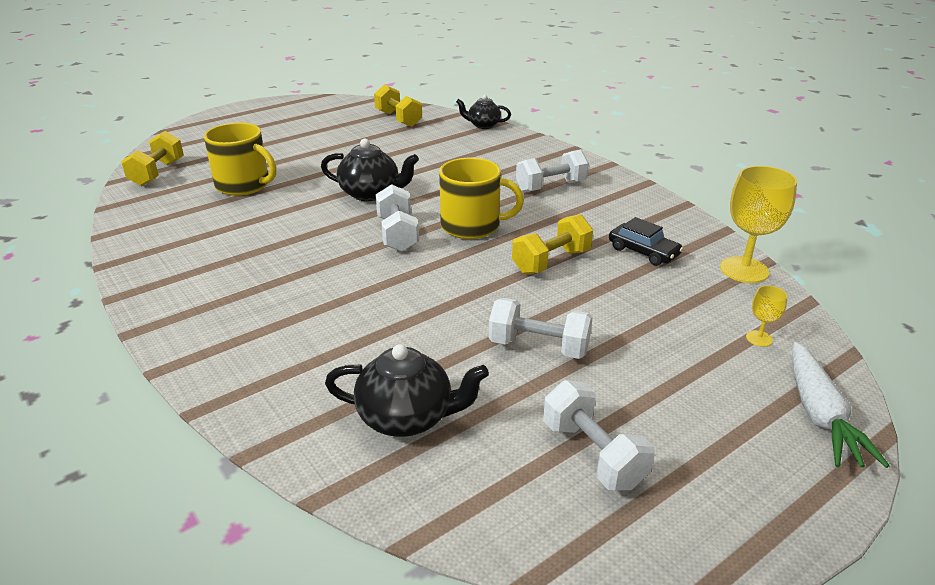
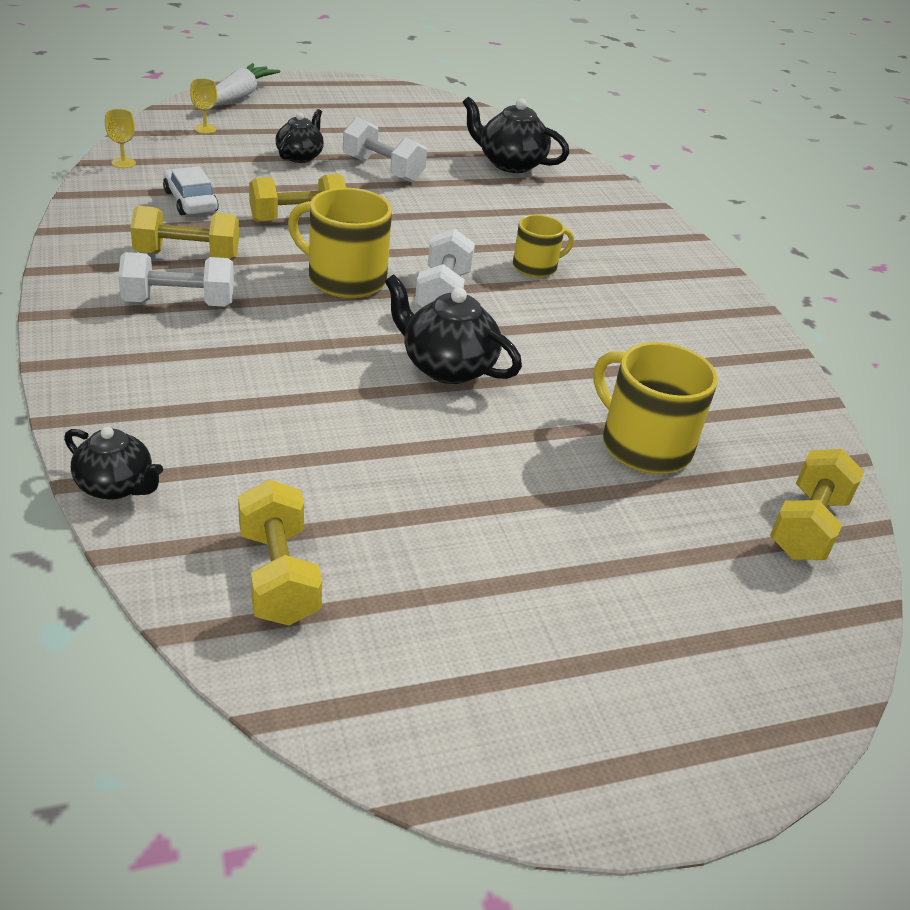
camera: 165 degrees left, 5 degrees up
white dumbbell [543,380,655,490] -> none
black car [609,217,683,266] -> white car [163,166,219,215]
yellow goblet [720,166,797,283] -> yellow goblet [105,109,136,168], size x0.47
none -> yellow dumbbell [130,206,239,260]
none -> black teapot [275,109,324,163]
none -> yellow mug [513,215,574,278]

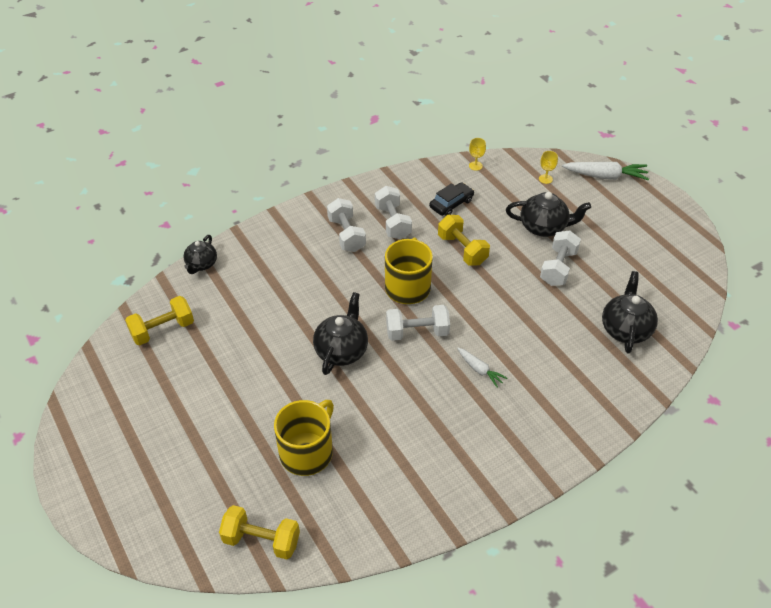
camera: 80 degrees right, 10 degrees up
yellow dumbbell [130,206,239,260] -> white dumbbell [375,186,412,239]
white car [163,166,219,215] -> black car [429,182,474,216]
black teapot [275,109,324,163] -> black teapot [506,192,591,237], size x1.52
yellow mug [513,215,574,278] -> white carrot [457,348,507,388]

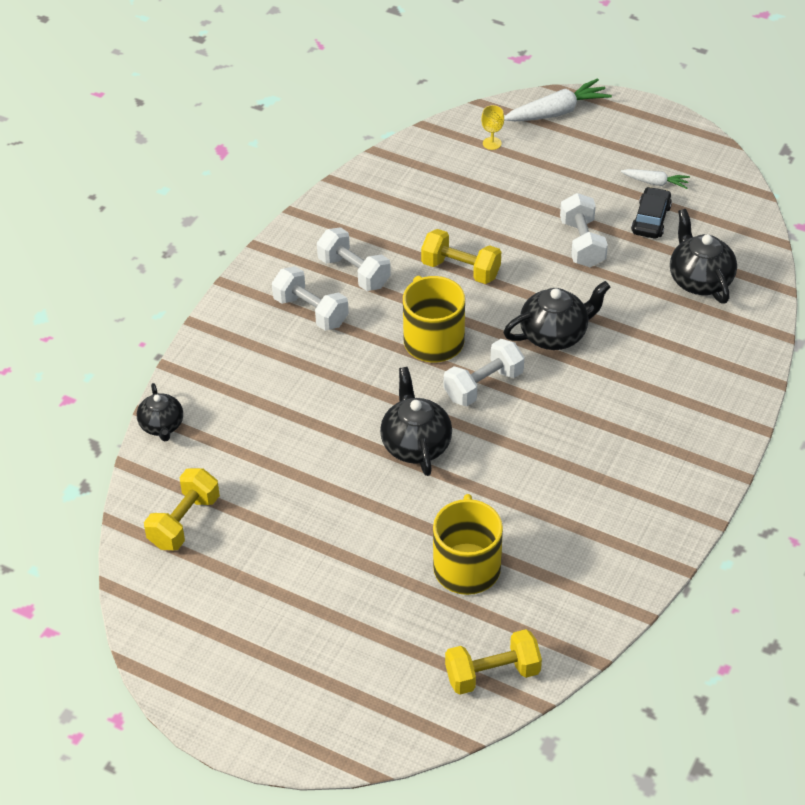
camera: 30 degrees left, 0 degrees up
black car [429,182,474,216] -> black car moved to [631,187,672,239]
white carrot [457,348,507,388] -> white carrot moved to [621,169,690,189]
yellow goblet [469,138,486,171] -> none
black teapot [506,192,591,237] -> black teapot moved to [504,281,610,350]

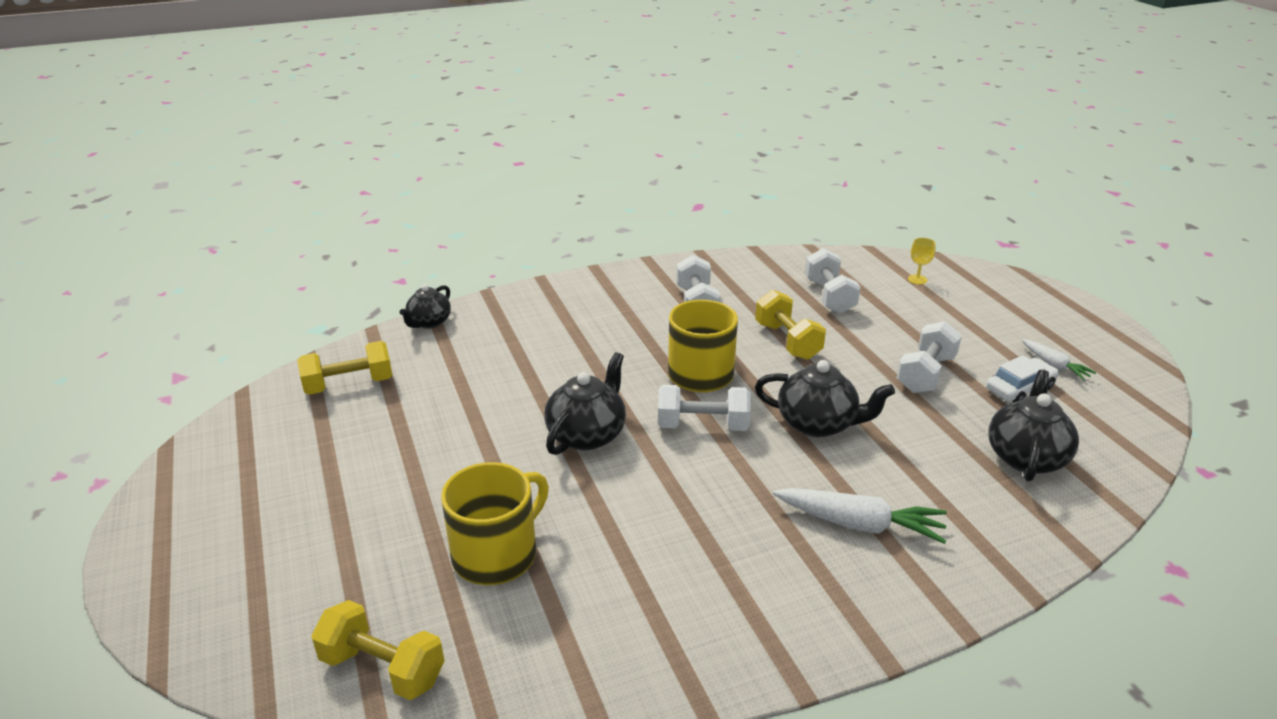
camera: 40 degrees right, 15 degrees down
white dumbbell [272,266,349,331] -> white dumbbell moved to [805,248,861,314]
white carrot [504,78,612,121] -> white carrot moved to [773,488,947,544]
black car [631,187,672,239] -> white car [986,355,1059,402]

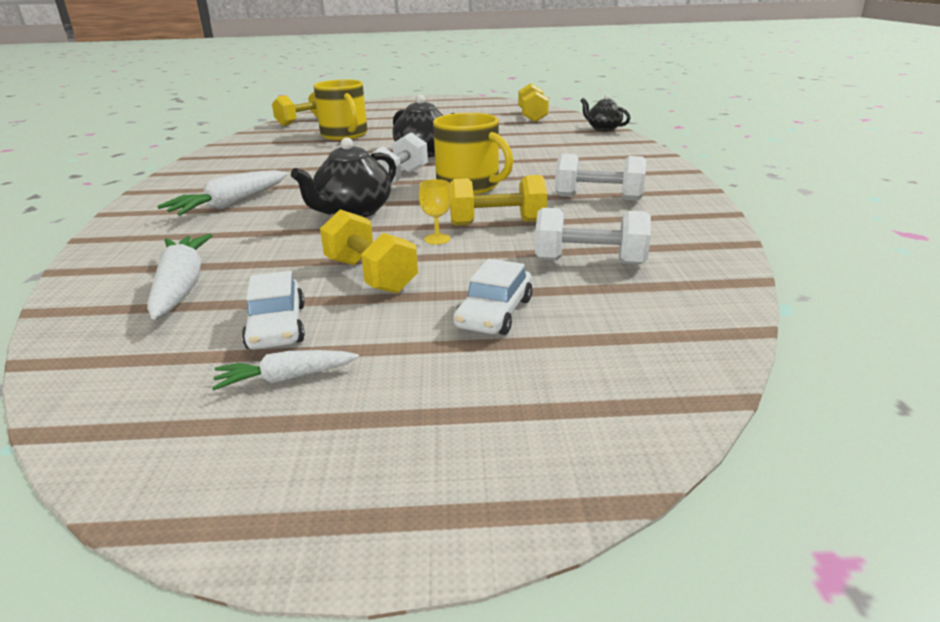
camera: 110 degrees right, 5 degrees down
white dumbbell [897,321,962,393] -> yellow dumbbell [320,209,418,294]
yellow goblet [908,238,936,285] -> yellow goblet moved to [419,179,451,244]
black teapot [988,370,1079,482] -> white carrot [147,234,213,320]
none -> white car [453,259,533,335]

